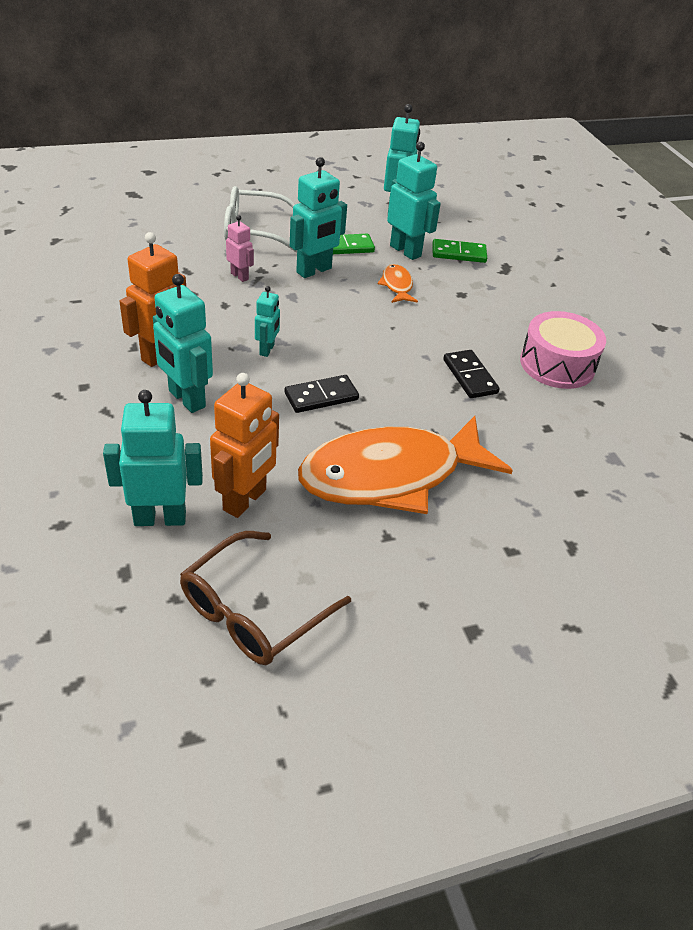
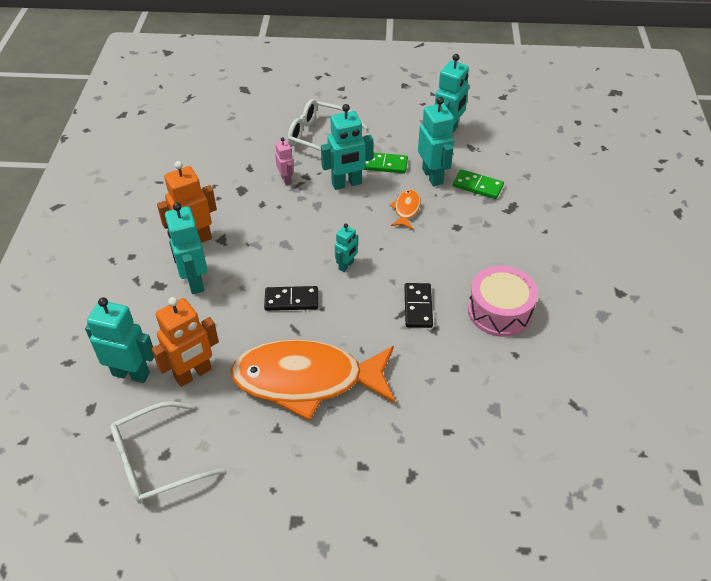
camera: 25 degrees right, 5 degrees up
brown glasses [180,531,351,665] -> white glasses [110,401,223,504]
turquoise robot [255,286,280,357] -> turquoise robot moved to [335,224,358,272]

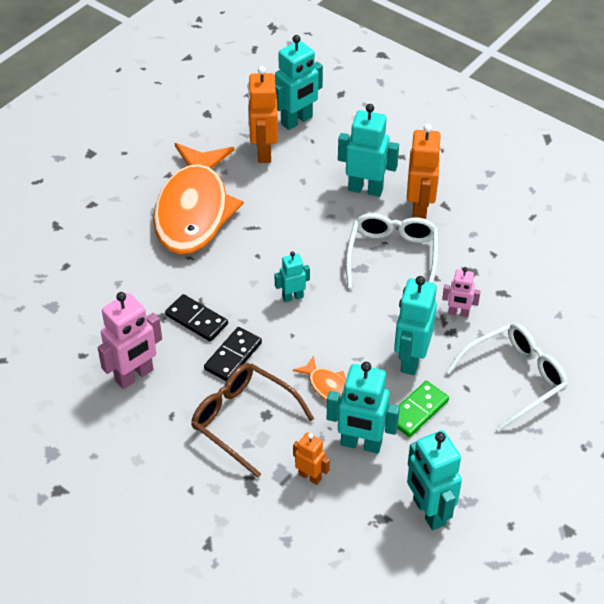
camera: 125 degrees right, 0 degrees up
white glasses [110,401,223,504] -> white glasses moved to [346,213,438,288]
orange fish [230,339,395,420] -> orange fish turned 150 degrees clockwise [153,143,244,255]
black domino [264,286,318,311] -> black domino moved to [204,327,262,381]
turquoise robot [335,224,358,272] -> turquoise robot turned 90 degrees clockwise [274,251,310,302]
green domino [453,169,504,199] -> orange robot [293,433,330,485]
pink drum [468,266,538,337] -> pink robot [98,292,162,389]
none -> brown glasses [191,363,314,478]

